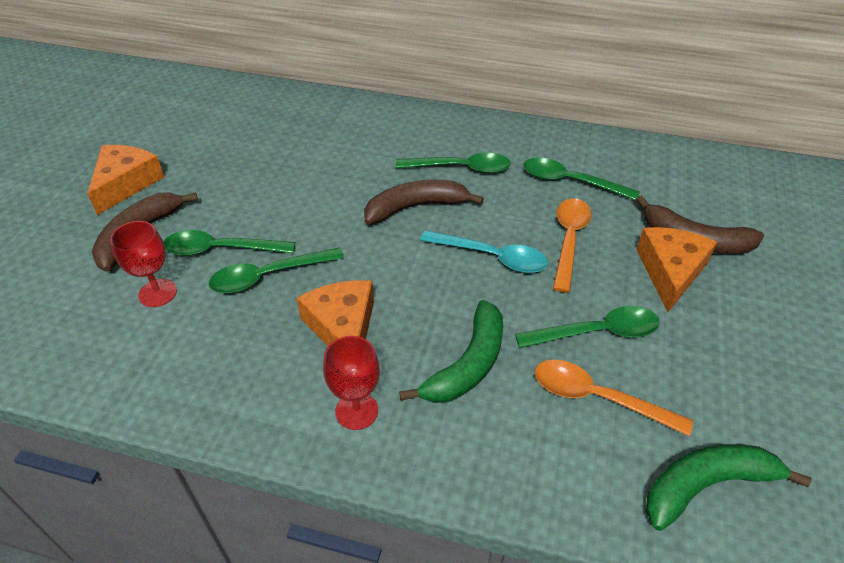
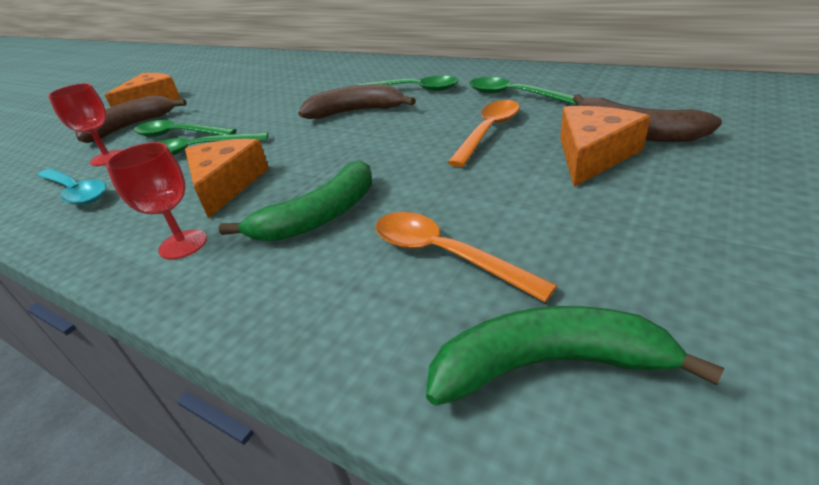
camera: 20 degrees right, 10 degrees down
turquoise spoon [420,230,548,273] -> turquoise spoon moved to [38,168,106,205]
green spoon [515,306,660,348] -> none

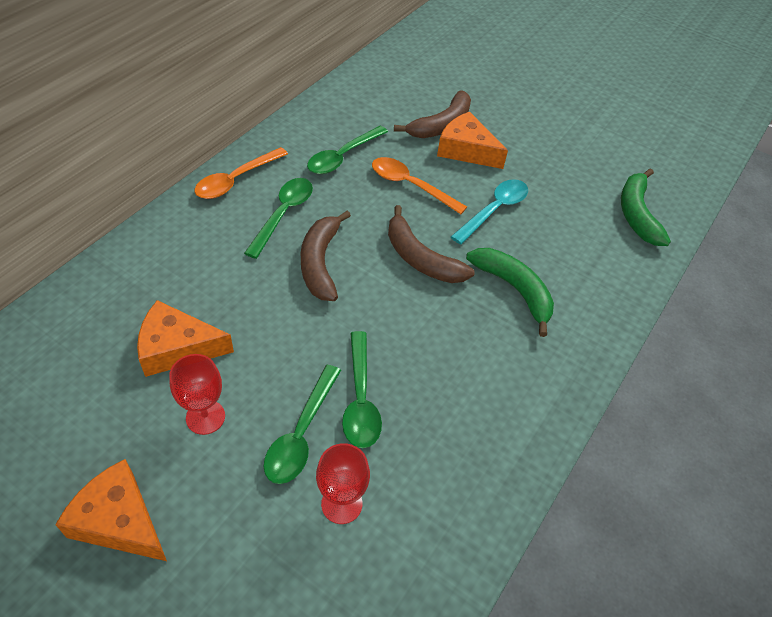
camera: 95 degrees left, 15 degrees up
turquoise spoon [38,168,106,205] -> turquoise spoon moved to [451,179,528,244]
brown banana [75,95,187,143] -> brown banana moved to [388,205,474,283]
red goblet [106,142,207,260] -> red goblet moved to [169,354,225,435]
orange cheese [185,139,269,219] -> orange cheese moved to [137,300,234,377]
orange spoon [375,212,558,303] -> orange spoon moved to [195,147,288,199]

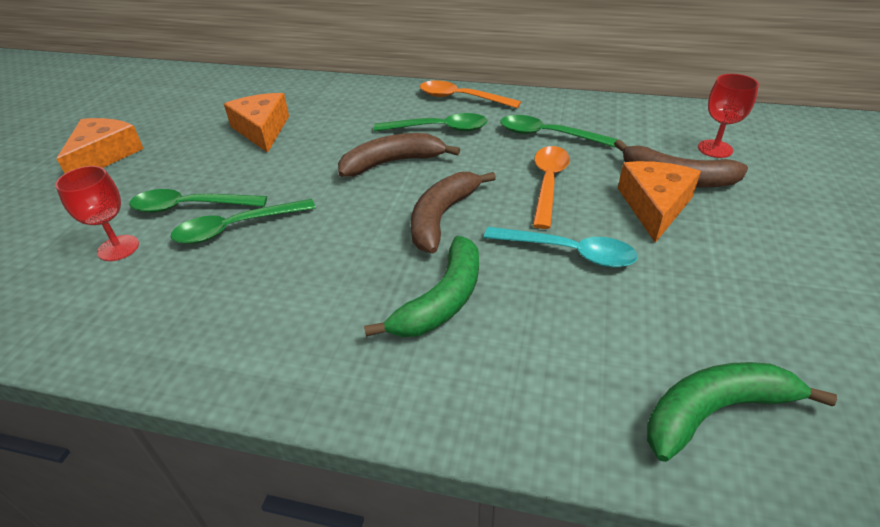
camera: 75 degrees right, 10 degrees down
red goblet [169,354,225,435] -> red goblet moved to [698,74,759,158]

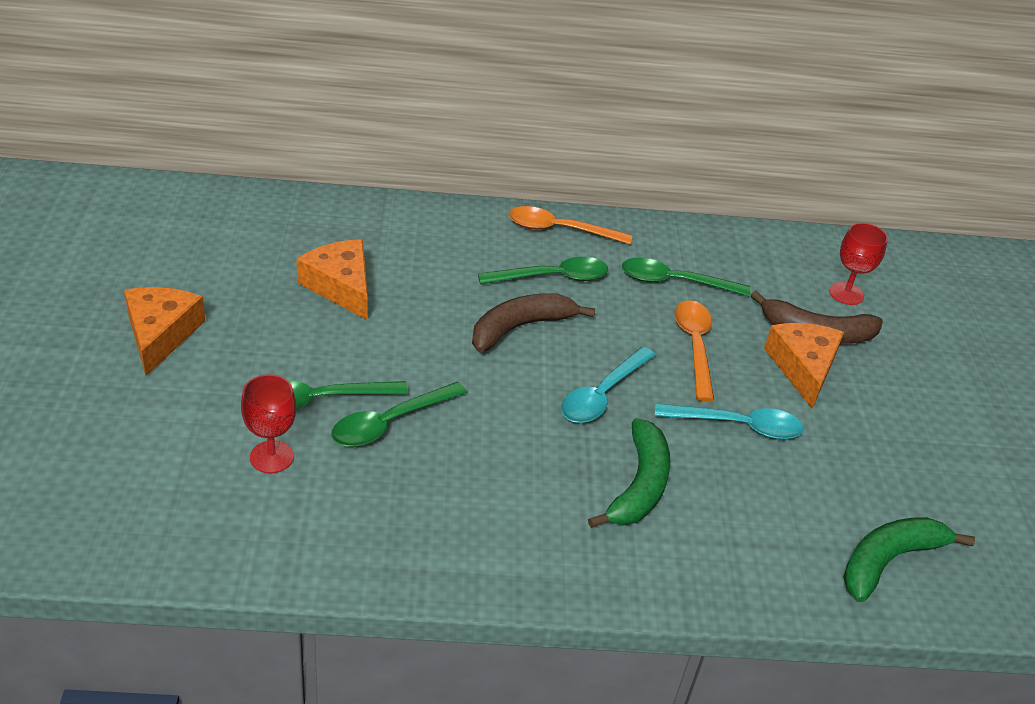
camera: 20 degrees left, 0 degrees up
brown banana [411,172,496,253] -> turquoise spoon [561,347,655,423]

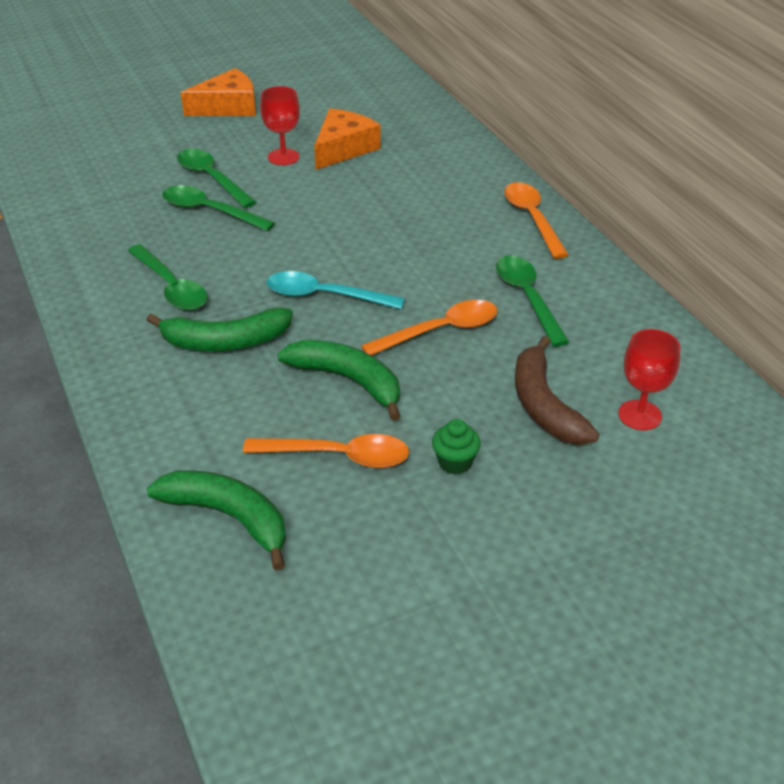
camera: 70 degrees right, 0 degrees up
red goblet [241,374,296,473] -> red goblet moved to [260,86,300,165]
brown banana [472,293,595,352] -> none
green spoon [478,257,608,285] -> green spoon moved to [127,244,207,310]
turquoise spoon [655,403,804,440] -> green banana [277,340,400,421]
orange cheese [764,323,844,409] -> none
none -> orange spoon [243,434,409,468]
none -> green cupcake [432,419,481,474]

